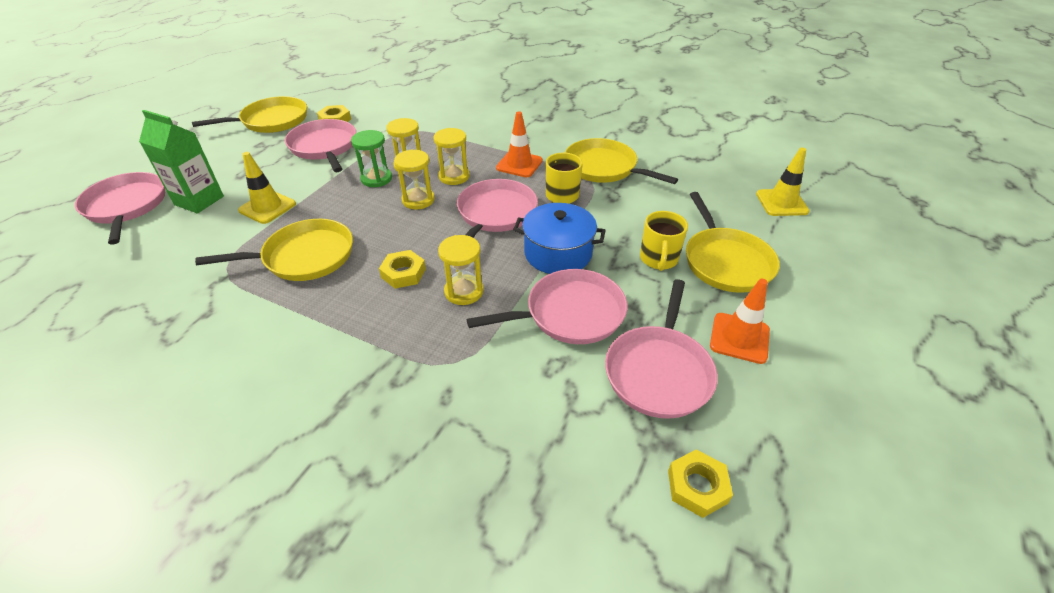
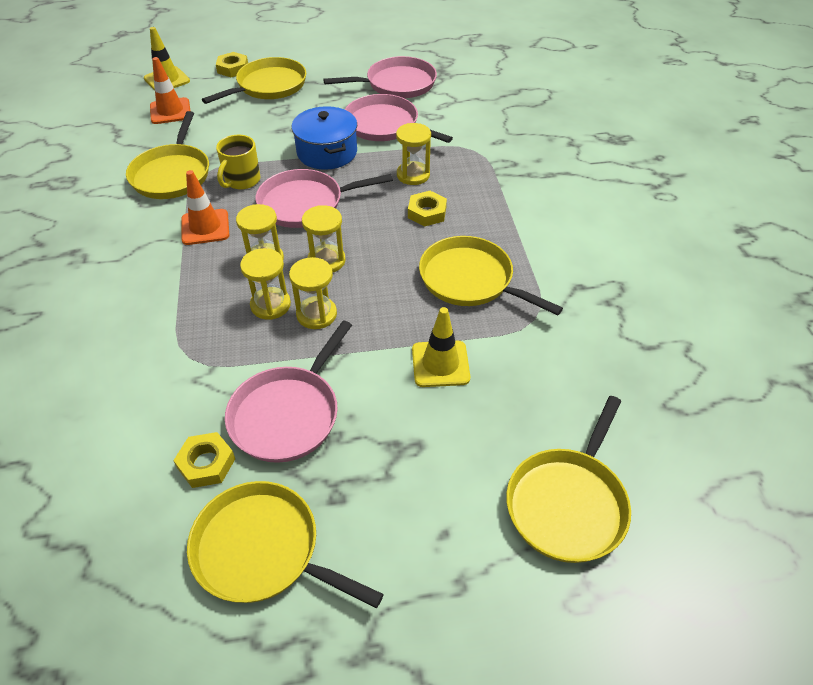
camera: 125 degrees left, 5 degrees up
pink pan [75,172,165,244] -> yellow pan [506,396,631,563]
green carton [139,110,224,213] -> none
green hourglass [351,130,392,187] -> yellow hourglass [289,257,337,329]
yellow mug [640,211,688,271] -> none
yellow nut [668,450,733,518] -> yellow nut moved to [216,52,248,77]
orange traffic cone [710,279,770,364] -> orange traffic cone moved to [150,57,190,124]

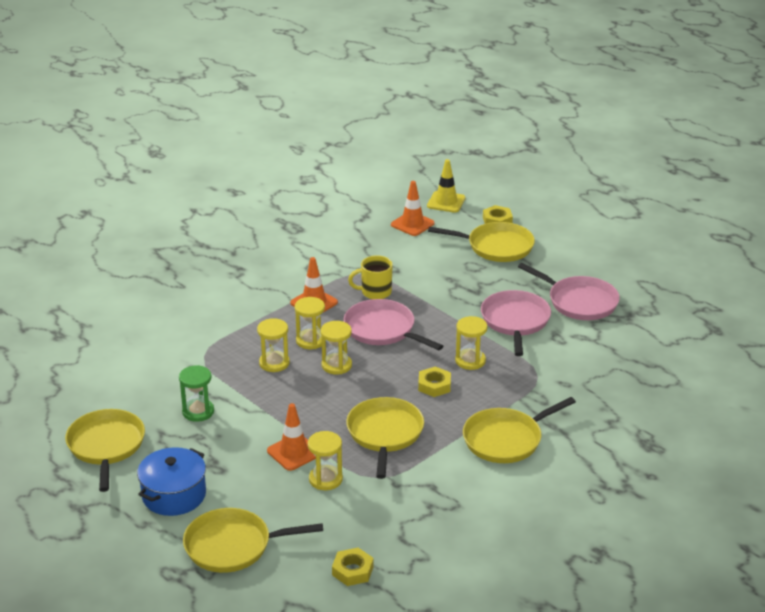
camera: 55 degrees right, 15 degrees down
yellow pan [126,111,209,199] -> yellow pan moved to [463,397,576,463]
yellow nut [173,432,235,488] -> yellow nut moved to [332,548,374,586]
pink pan [225,321,352,463] -> green hourglass [179,365,214,422]
yellow hourglass [289,257,337,329] -> yellow hourglass moved to [308,431,343,490]
blue pot [292,106,357,170] -> blue pot moved to [137,447,206,516]
yellow traffic cone [412,307,470,387] -> orange traffic cone [267,403,316,471]

